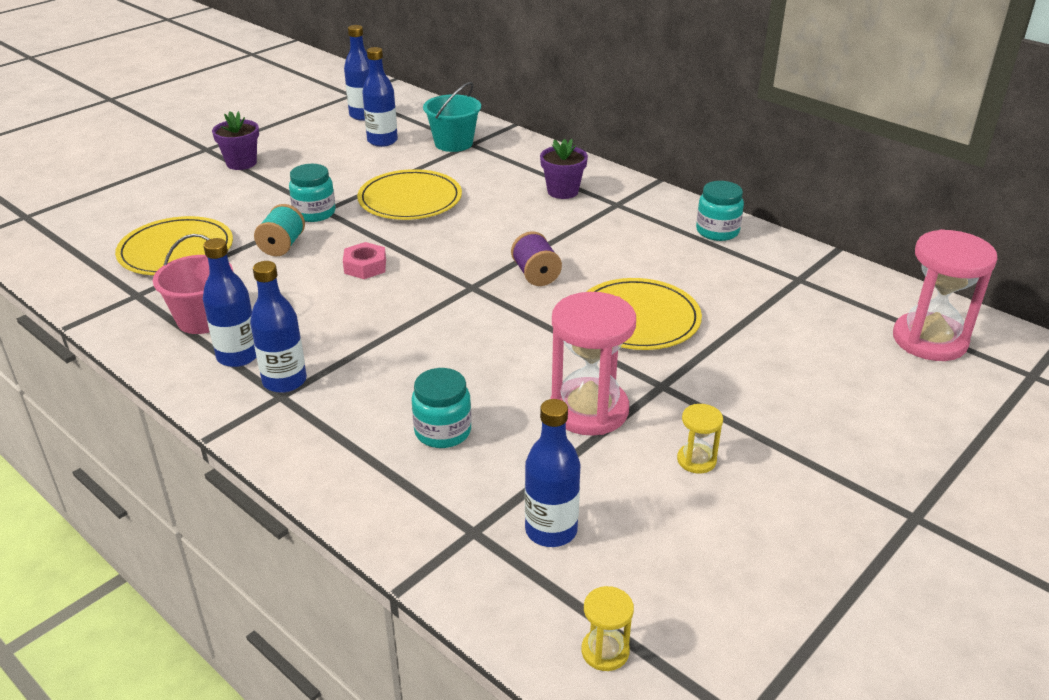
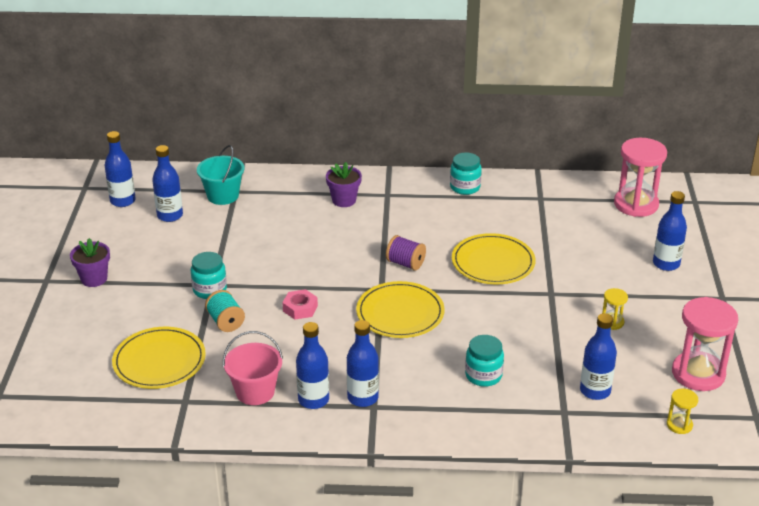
camera: 40 degrees left, 0 degrees up
yellow plate [357,169,462,220] -> yellow plate moved to [356,281,445,338]
pink hourglass [550,292,636,436] -> pink hourglass moved to [672,297,738,391]
none -> blue bottle [653,191,687,271]

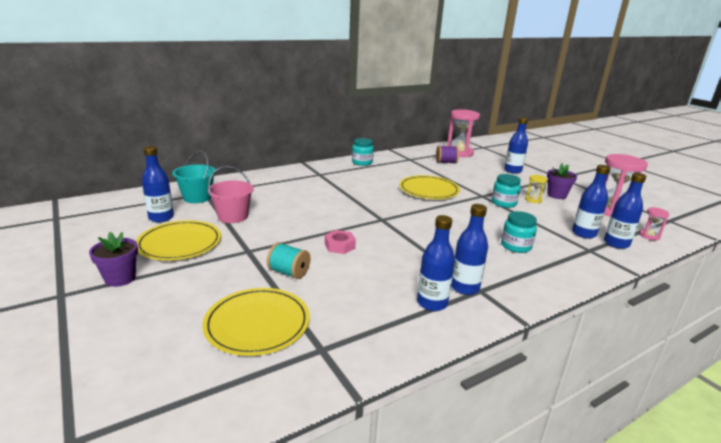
camera: 35 degrees left, 10 degrees down
blue bottle [104,131,136,207] -> blue bottle moved to [604,173,646,249]
turquoise jar [191,252,227,299] -> turquoise jar moved to [492,174,521,208]
pink bucket [223,331,283,405] -> pink bucket moved to [208,166,254,223]
purple flower pot [326,162,362,207] -> purple flower pot moved to [547,163,577,199]
yellow plate [356,281,445,338] -> yellow plate moved to [136,220,221,261]
purple spool [386,235,426,271] -> purple spool moved to [436,146,459,163]
yellow hourglass [667,388,698,434] -> pink hourglass [639,207,669,240]

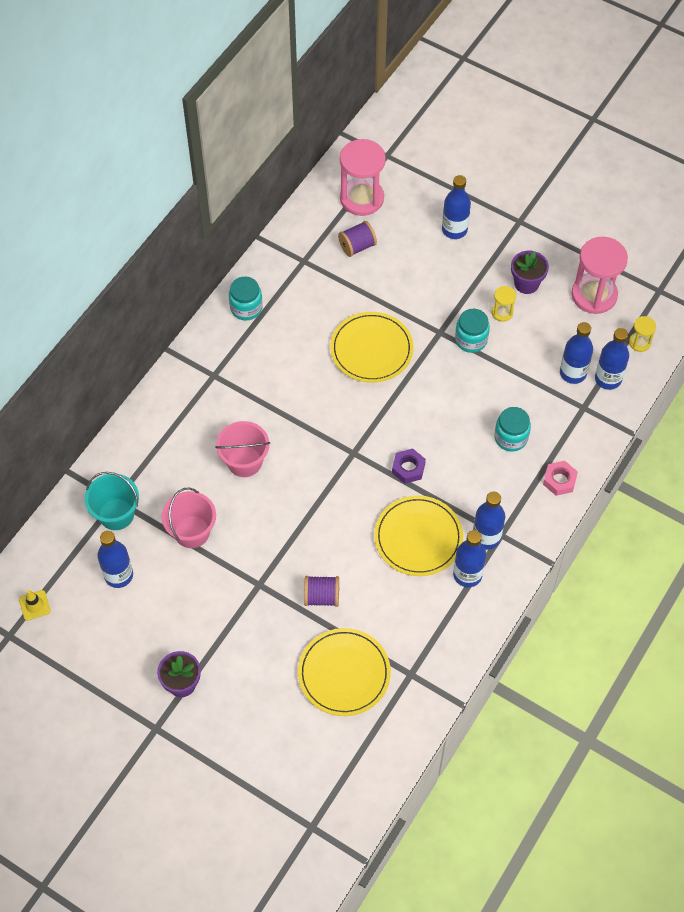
camera: 25 degrees left, 35 degrees up
yellow plate [136,220,221,261] -> yellow plate moved to [374,496,463,576]
turquoise spool [267,242,310,279] -> purple spool [304,576,339,607]
pink nut [325,230,356,254] -> pink nut moved to [543,461,578,496]
pink hourglass [639,207,669,240] -> yellow hourglass [629,316,656,352]
none -> yellow traffic cone [19,590,51,621]
none -> pink bucket [215,421,270,477]
none -> purple nut [392,448,426,484]

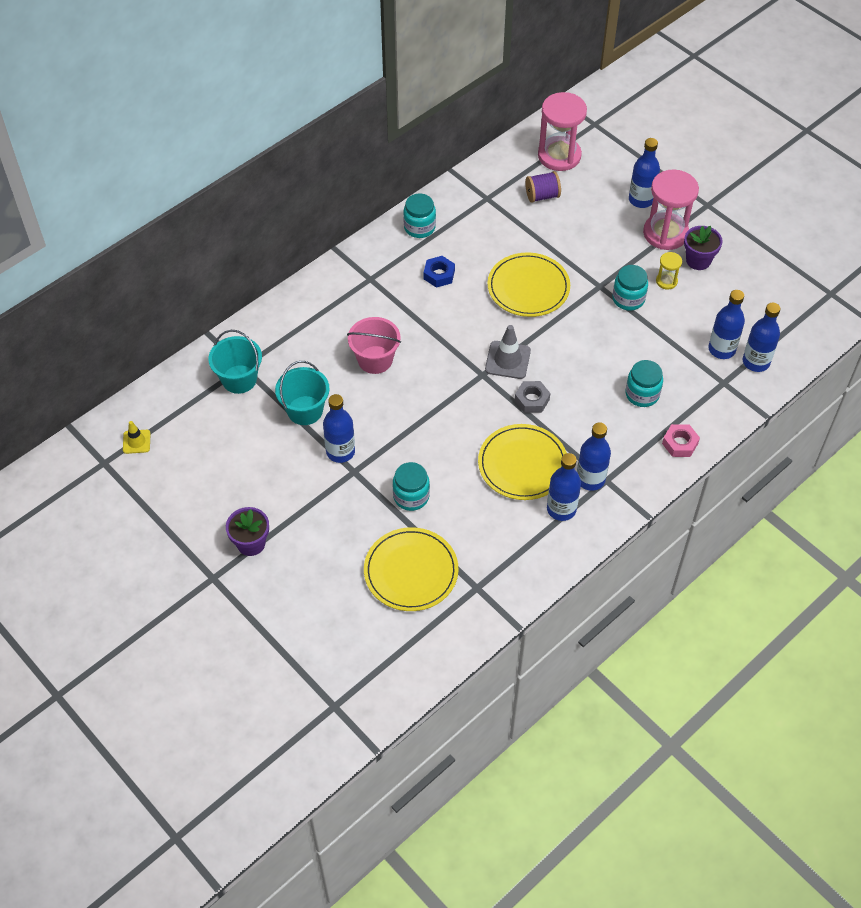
camera: 15 degrees right, 5 degrees down
blue bottle [98,531,133,588] -> blue bottle moved to [323,394,355,463]
pink bucket [162,487,216,548] -> turquoise bucket [275,361,330,425]
purple spool [304,576,339,607] -> turquoise jar [393,462,430,511]
purple nut [392,448,426,484] -> grey nut [514,381,550,413]
pink hourglass [571,237,628,314] -> pink hourglass moved to [643,170,699,250]
yellow hourglass [629,316,656,352] -> none
none -> blue nut [424,256,455,288]
none -> grey traffic cone [485,325,531,379]

